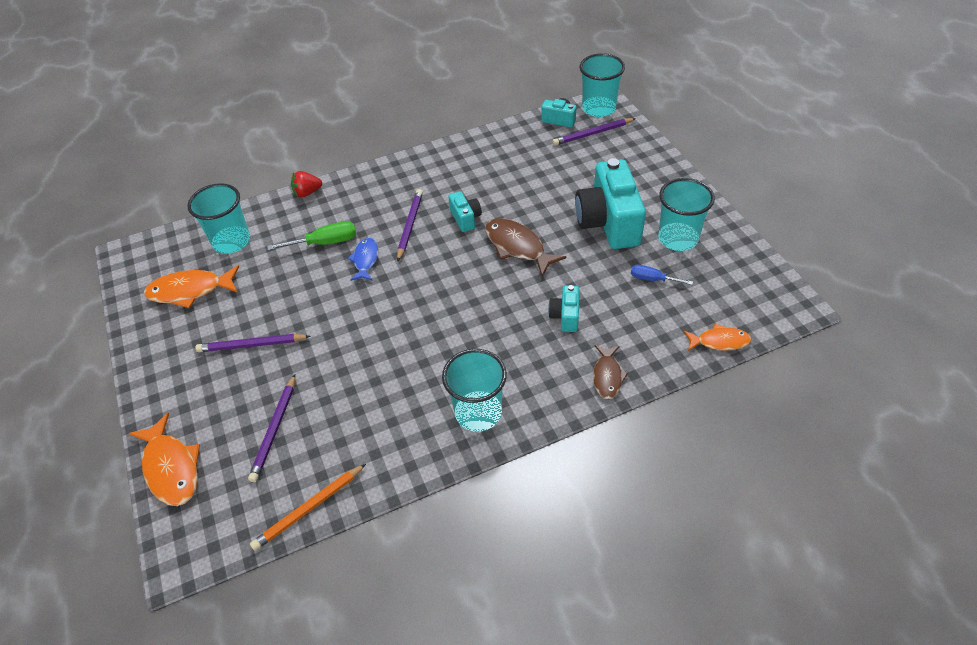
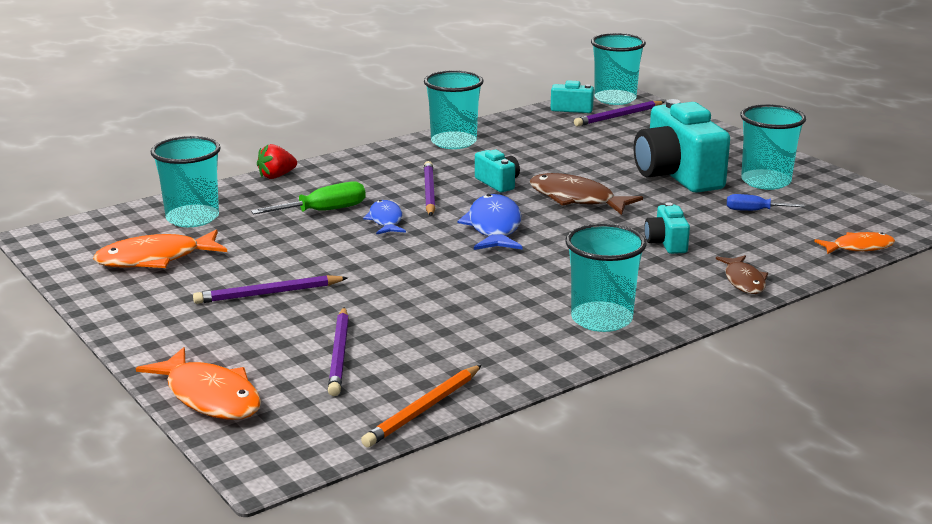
camera: 15 degrees left, 25 degrees down
none -> turquoise cup [424,70,483,149]
none -> blue fish [457,194,523,250]

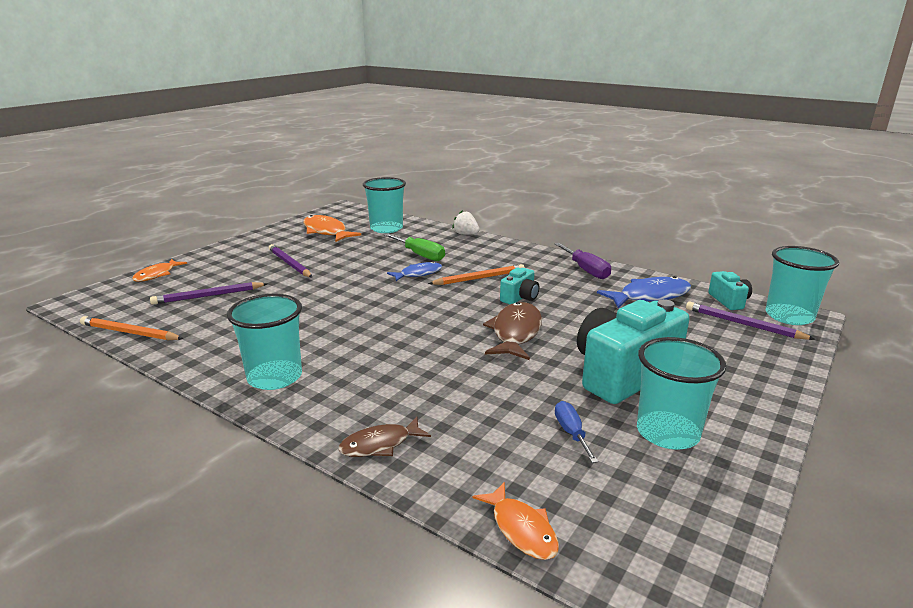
camera: 70 degrees right, 0 degrees up
orange fish [136,347,261,420] -> orange fish [132,259,187,282], size x0.63
red strawberry [257,144,297,179] -> white strawberry [452,210,480,235]
turquoise cup [424,70,483,149] -> purple screwdriver [555,243,611,279]
purple pencil [424,161,435,216] -> orange pencil [428,264,525,285]
blue fish [457,194,523,250] -> blue fish moved to [597,276,691,308]
turquoise camera [644,202,690,254] -> none

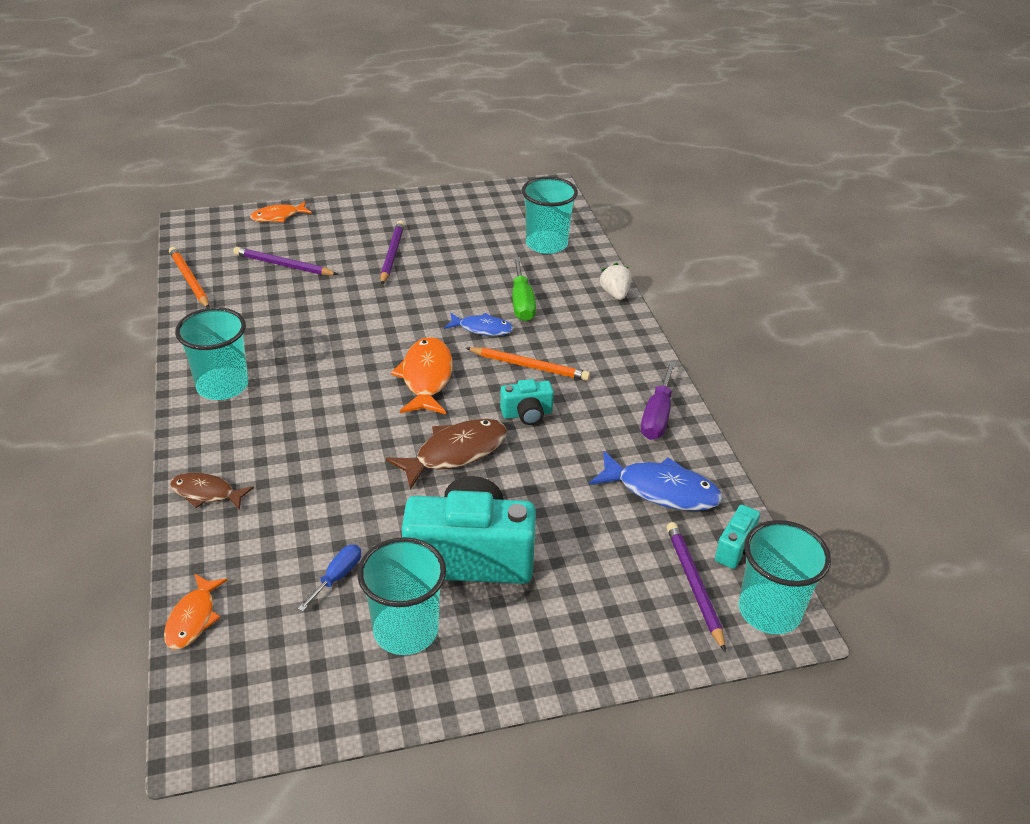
camera: 40 degrees right, 15 degrees up
orange fish [303,215,361,242] -> orange fish moved to [391,337,453,414]

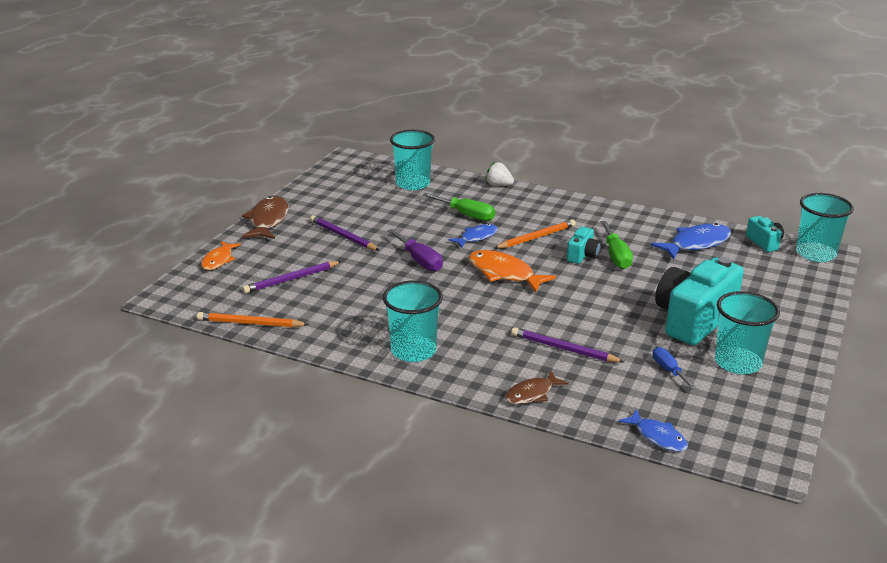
camera: 50 degrees left, 10 degrees down
orange fish [164,574,228,649] -> blue fish [618,409,688,452]
brown fish [386,419,507,490] -> brown fish moved to [242,196,289,239]
purple screwdriver [641,361,676,440] -> purple screwdriver moved to [387,229,443,272]
purple pencil [667,522,726,652] -> purple pencil moved to [511,327,624,363]
none -> green screwdriver [601,221,633,269]

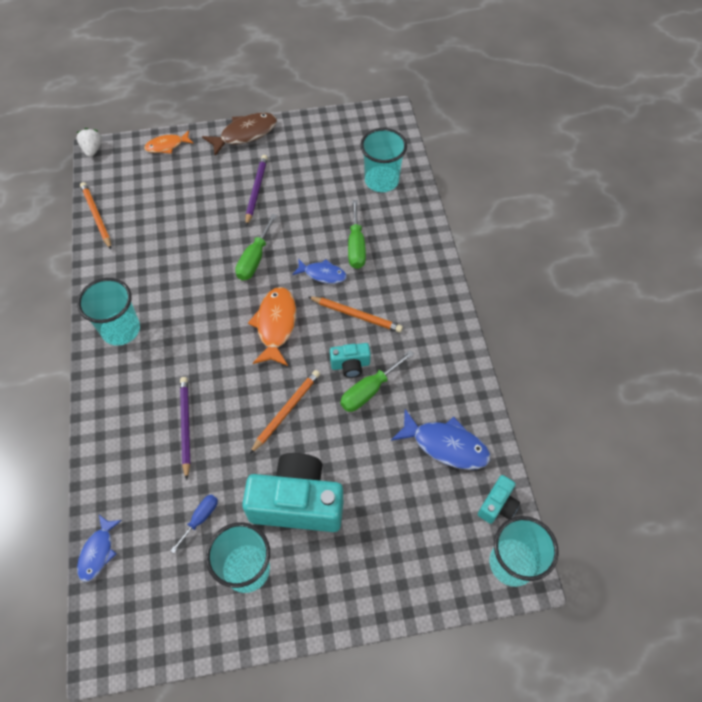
camera: 55 degrees right, 30 degrees up
purple pencil [242,261,342,293] -> none
purple screwdriver [387,229,443,272] -> green screwdriver [235,214,277,280]
white strawberry [485,162,514,186] -> white strawberry moved to [77,128,102,157]
brown fish [505,371,569,405] -> none
none -> orange pencil [250,370,320,454]

